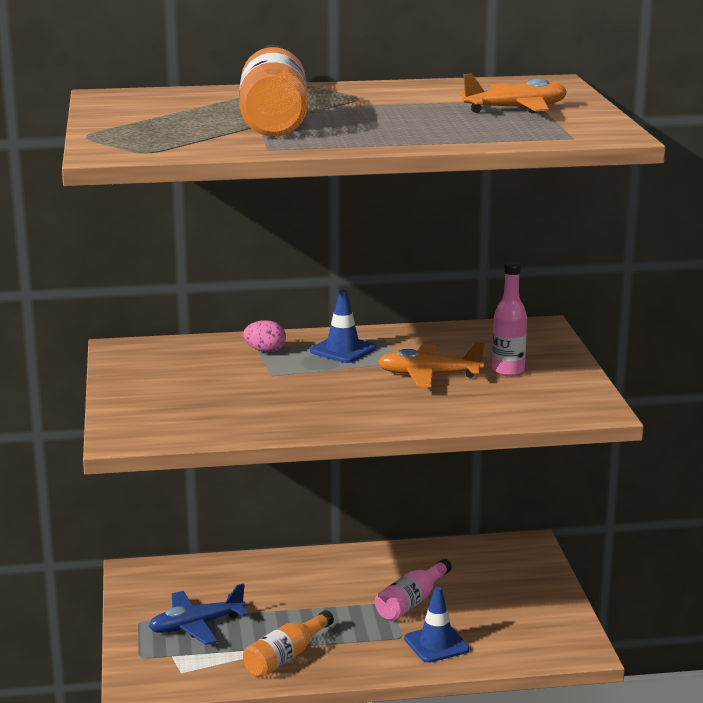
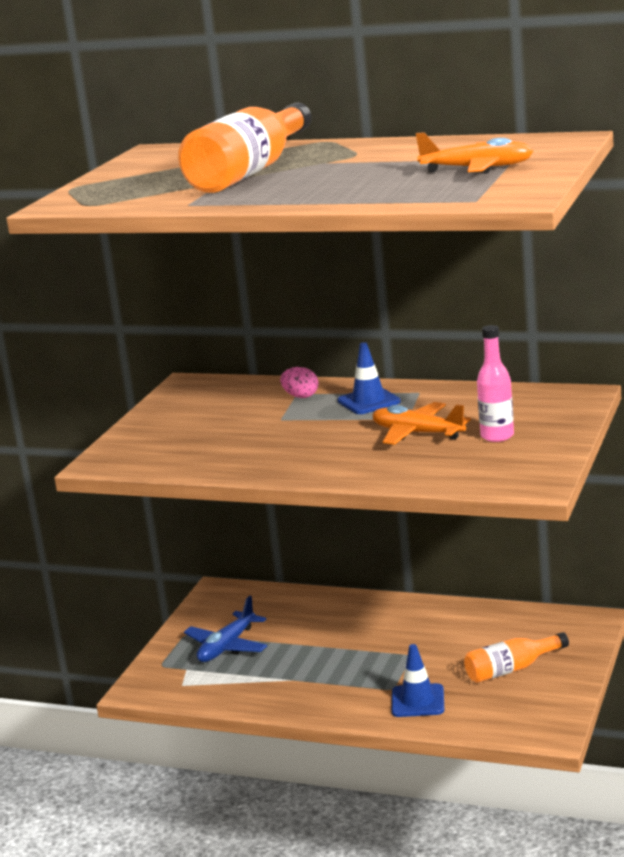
camera: 30 degrees right, 0 degrees up
blue plane [148,583,248,645] -> blue plane turned 60 degrees counterclockwise [184,596,267,662]
orange bottle [243,610,334,677] -> orange bottle moved to [464,632,569,683]
pink bottle [375,559,452,621] -> none

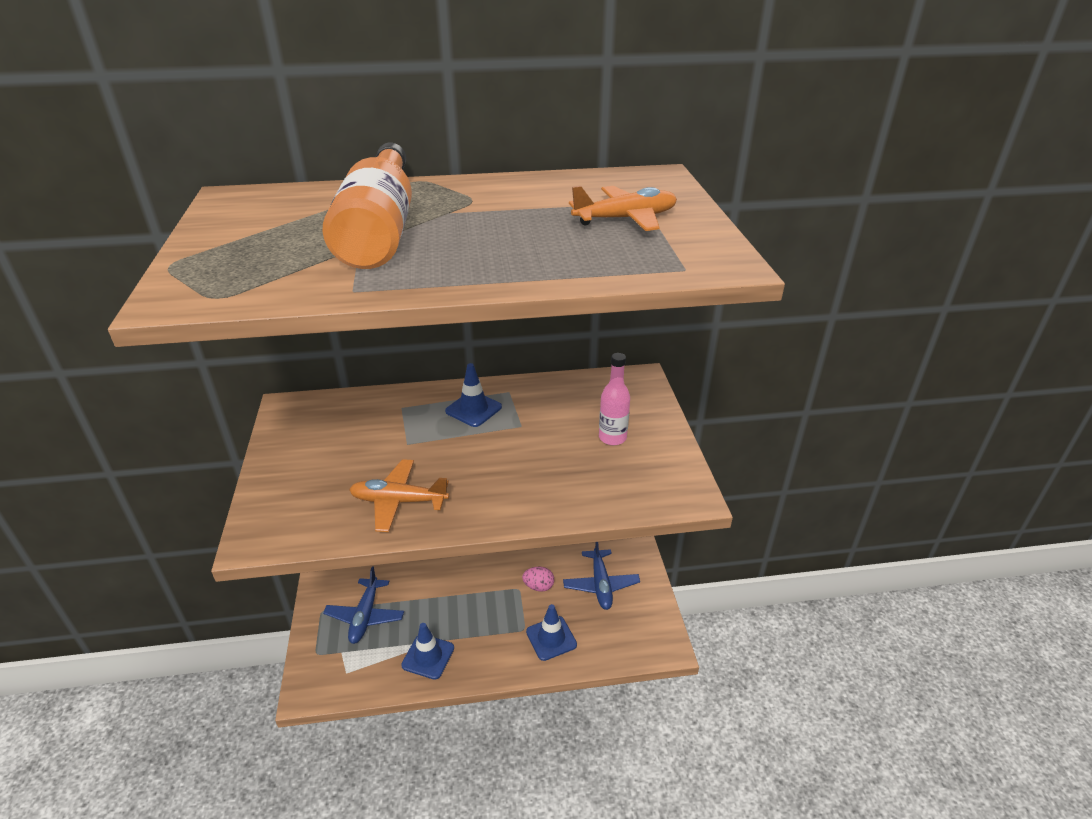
camera: 30 degrees left, 15 degrees up
pink egg [280,367,318,398] -> pink egg moved to [522,567,554,592]
orange plane [372,402,471,445] -> orange plane moved to [349,459,449,532]
orange bottle [464,632,569,683] -> blue plane [563,542,640,610]
none -> blue traffic cone [401,623,454,680]

